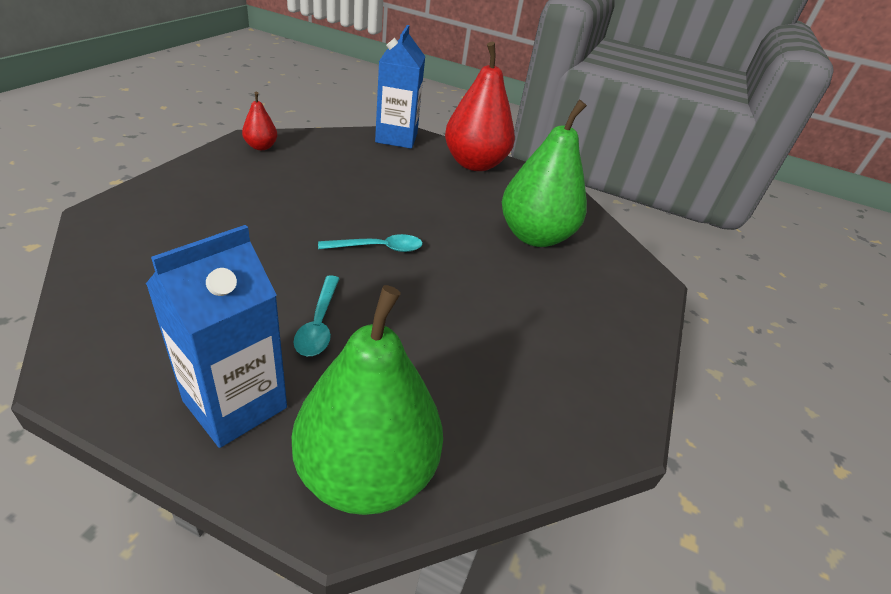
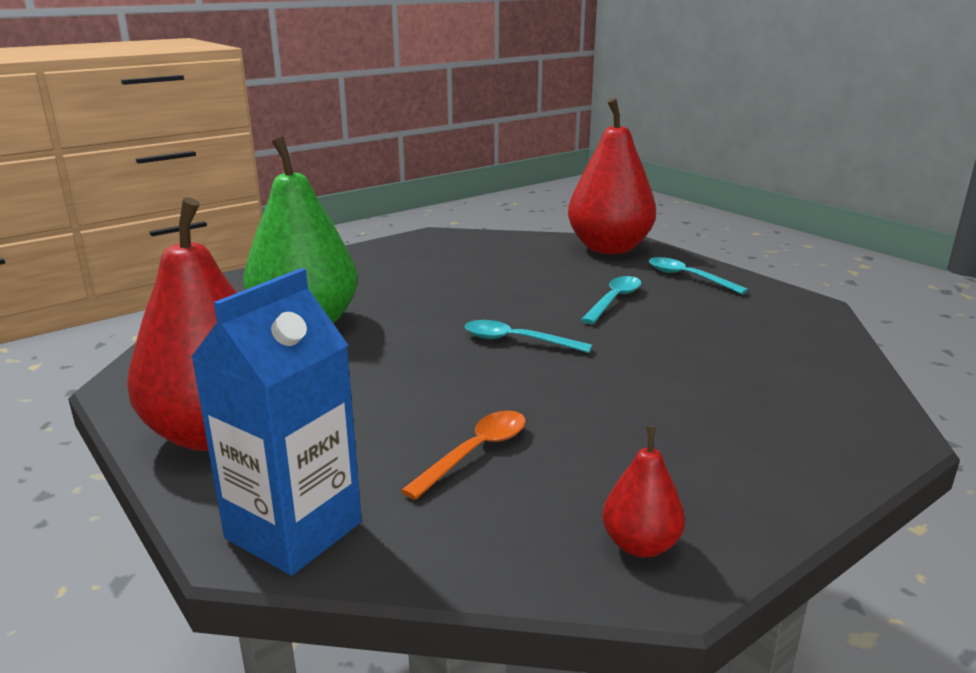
camera: 145 degrees left, 15 degrees down
blue carton [146,225,287,448] -> turquoise spoon [649,257,748,294]
green pear [292,285,443,515] -> red pear [568,98,656,254]
none -> orange spoon [401,411,526,500]

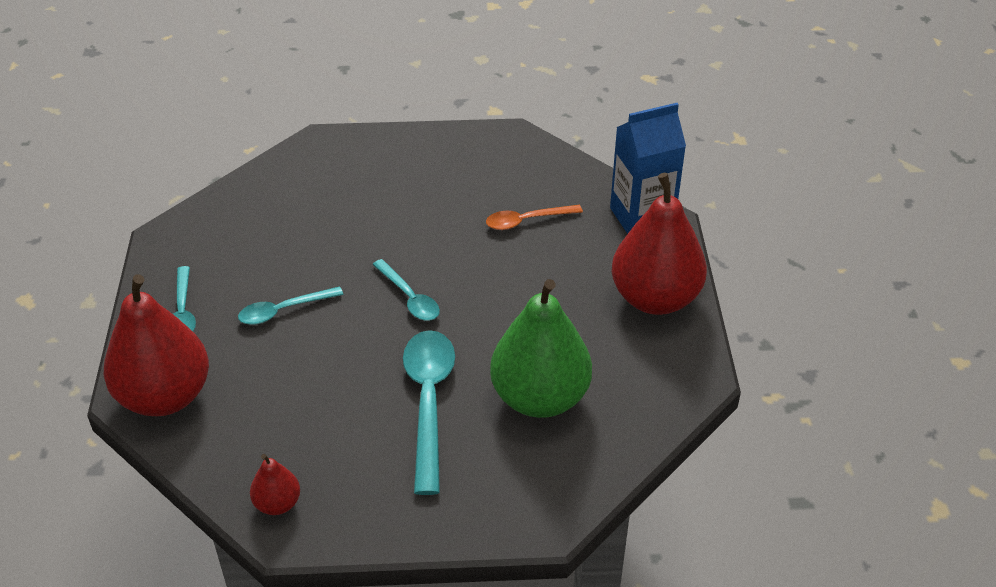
camera: 145 degrees left, 20 degrees up
red pear [602,426,685,558] -> red pear moved to [250,454,300,515]
none -> turquoise spoon [403,330,455,495]

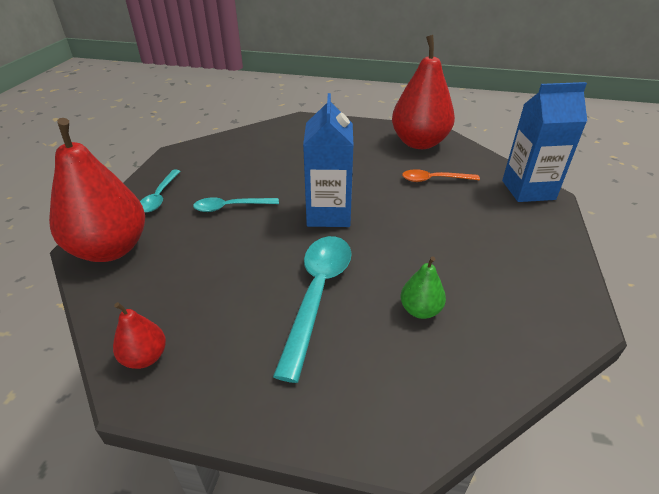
camera: 15 degrees right, 5 degrees down
turquoise spoon [372,259,440,321] -> blue carton [303,93,353,227]
green pear [490,279,592,418] -> green pear [401,256,446,319], size x0.46
red pear [612,173,707,315] -> red pear moved to [392,35,455,149]

